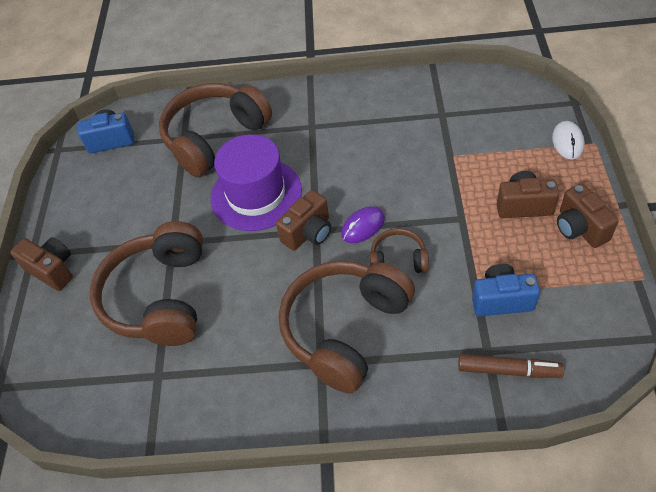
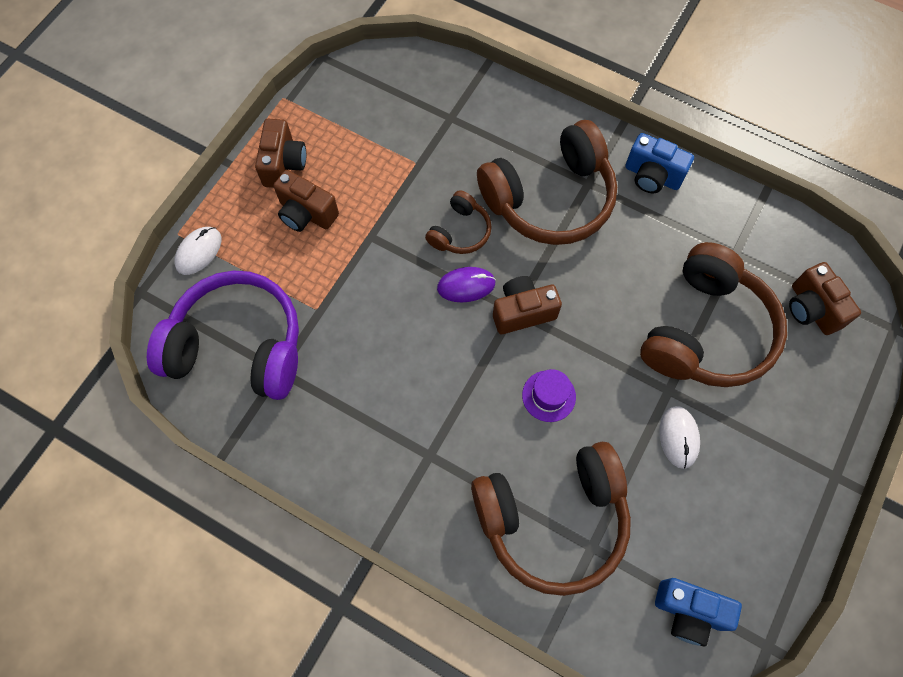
camera: 155 degrees left, 15 degrees up
brown camera [10,237,73,291] -> brown camera moved to [789,262,861,335]
purple hat [211,134,302,231] -> purple hat [522,369,576,422], size x0.46
brown headphones [370,228,429,273] -> brown headphones turned 90 degrees counterclockwise [425,190,492,254]
brown marker [458,354,564,378] -> none
blue camera [472,264,540,317] -> blue camera moved to [625,133,694,193]
none -> purple headphones [147,270,299,400]
none -> white mouse [659,406,700,469]

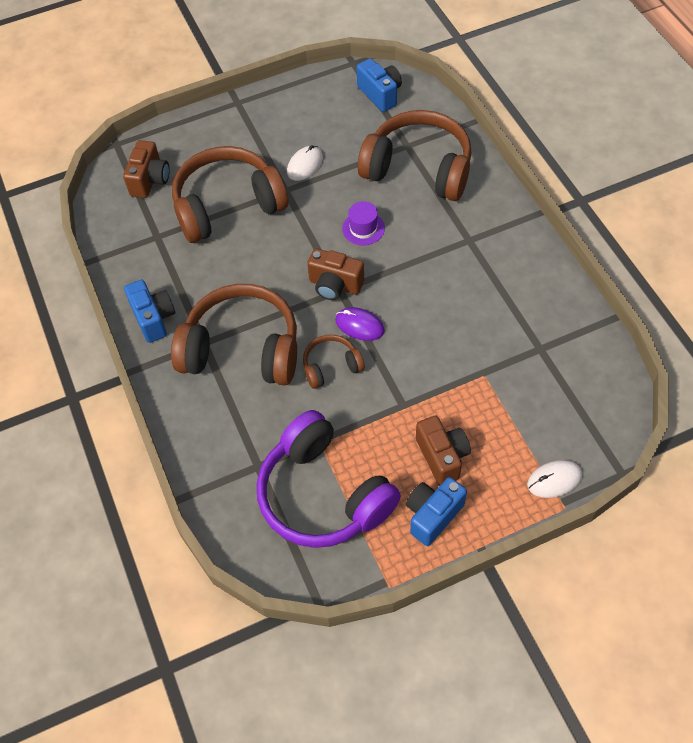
camera: 140 degrees left, 10 degrees down
purple headphones [147,270,299,400] -> purple headphones moved to [257,410,401,548]
brown camera [255,119,306,188] -> blue camera [406,477,467,546]

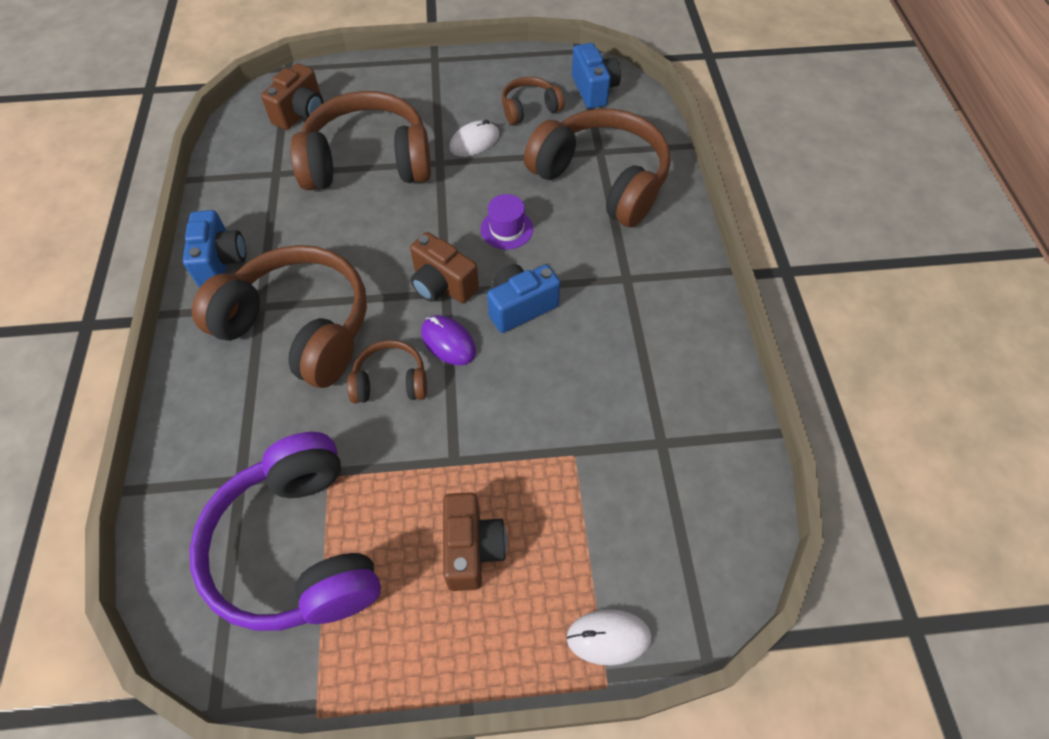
camera: 15 degrees right, 0 degrees up
blue camera [406,477,467,546] -> blue camera moved to [487,264,560,333]
none -> brown headphones [502,77,564,125]

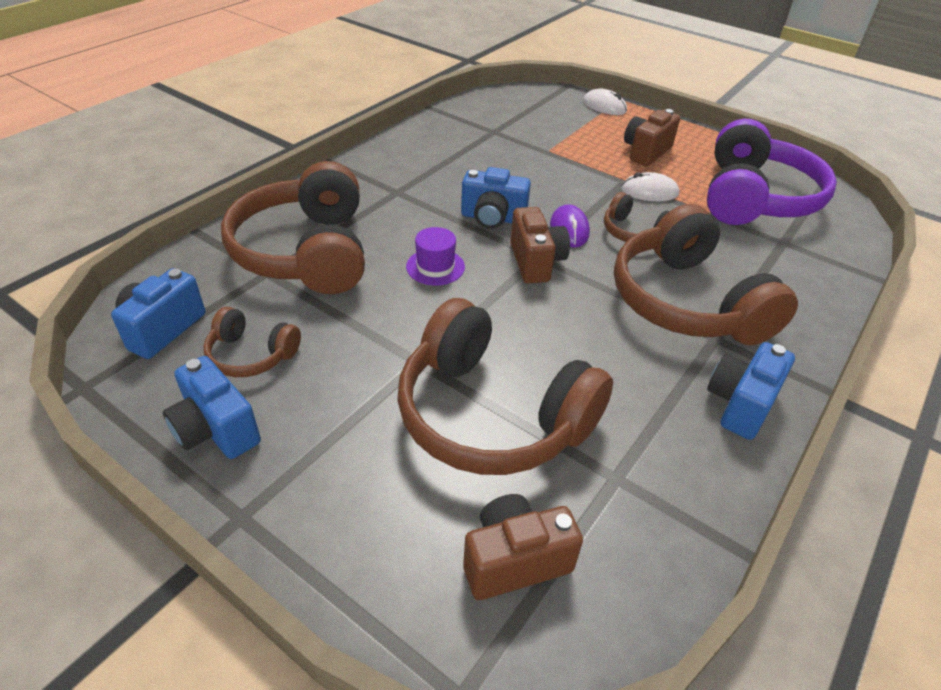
camera: 140 degrees left, 15 degrees down
white mouse [449,120,499,157] -> white mouse moved to [621,172,679,201]
none -> blue camera [163,356,261,459]

